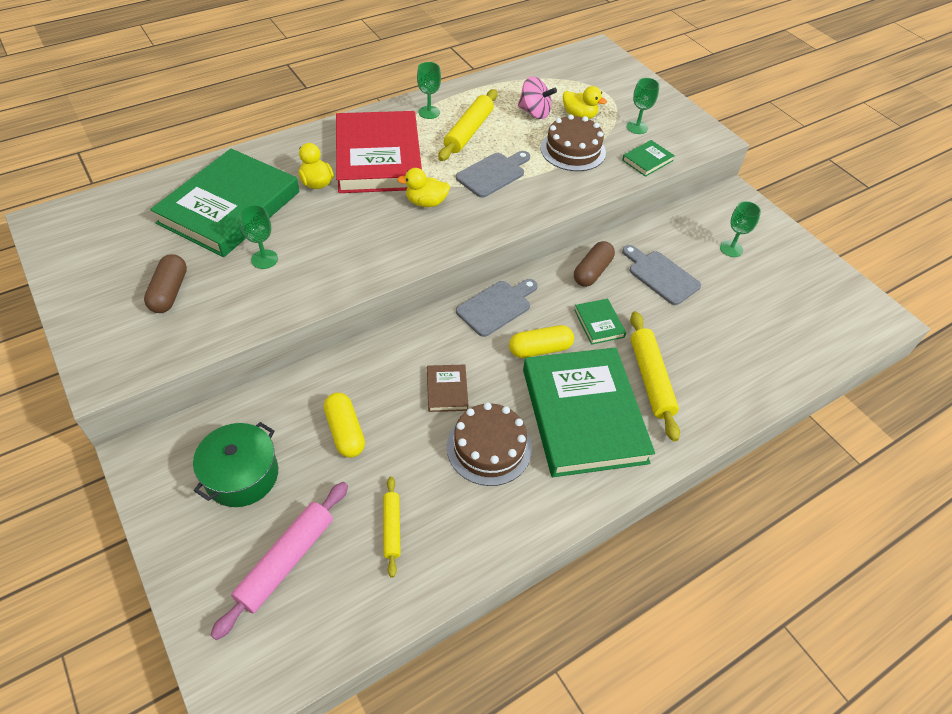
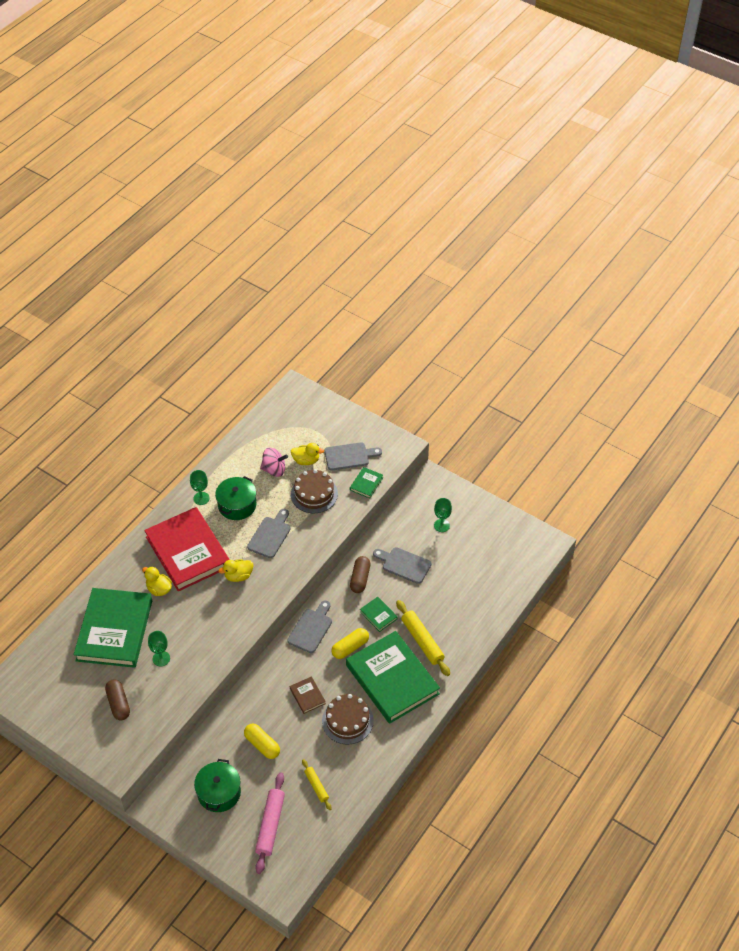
camera: 20 degrees left, 0 degrees up
yellow rolling pin [438,89,498,161] -> green pot [215,476,256,520]
green goblet [627,78,660,134] -> grey cutting board [324,442,382,470]

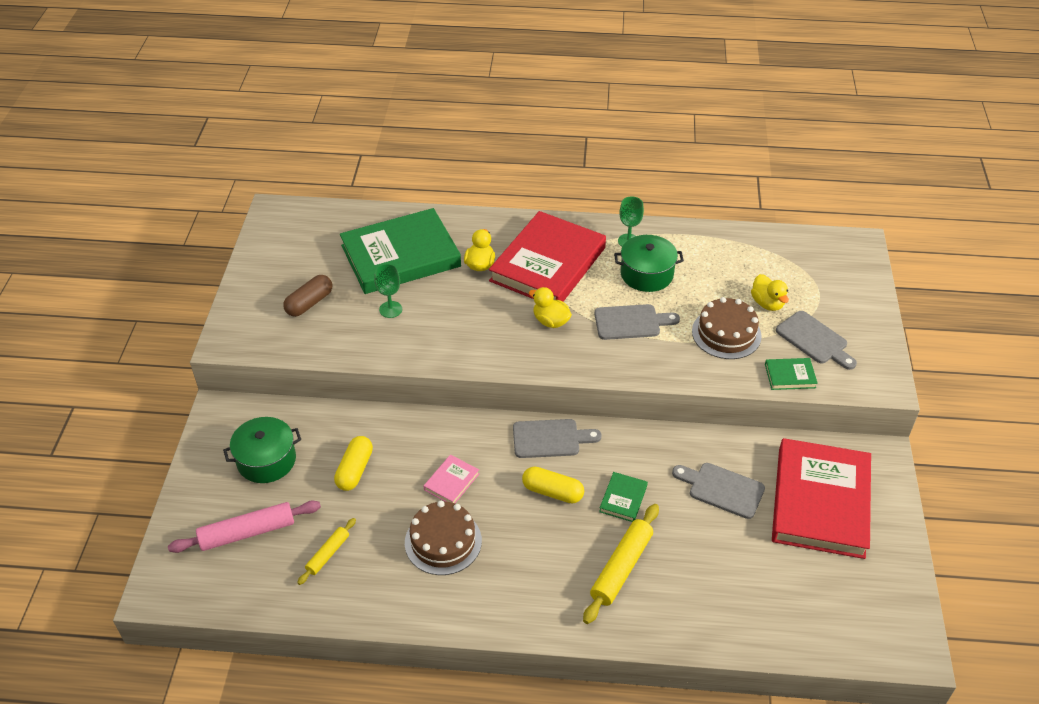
camera: 60 degrees right, 5 degrees down
pink spinning top [260,448,288,477] -> none
brown book [290,676,326,714] -> pink book [424,454,479,503]
green book [346,631,440,724] -> none
brown capsule [350,556,371,593] -> none
grey cutting board [373,547,431,584] -> grey cutting board turned 60 degrees counterclockwise [672,463,765,519]
green goblet [434,498,452,532] -> red book [772,438,871,559]

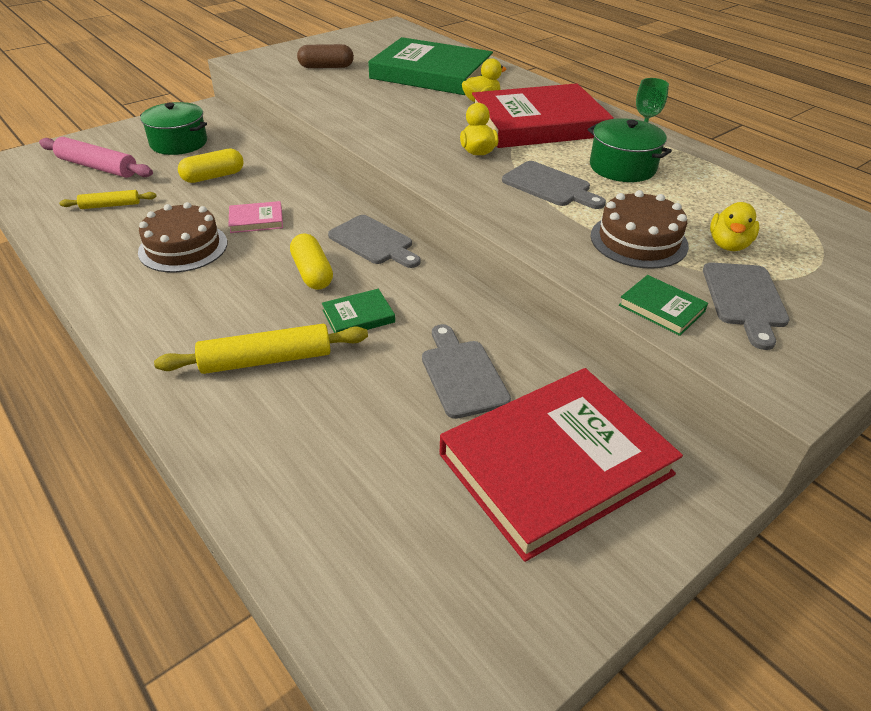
camera: 45 degrees right, 5 degrees down
green goblet [374,264,402,318] -> none

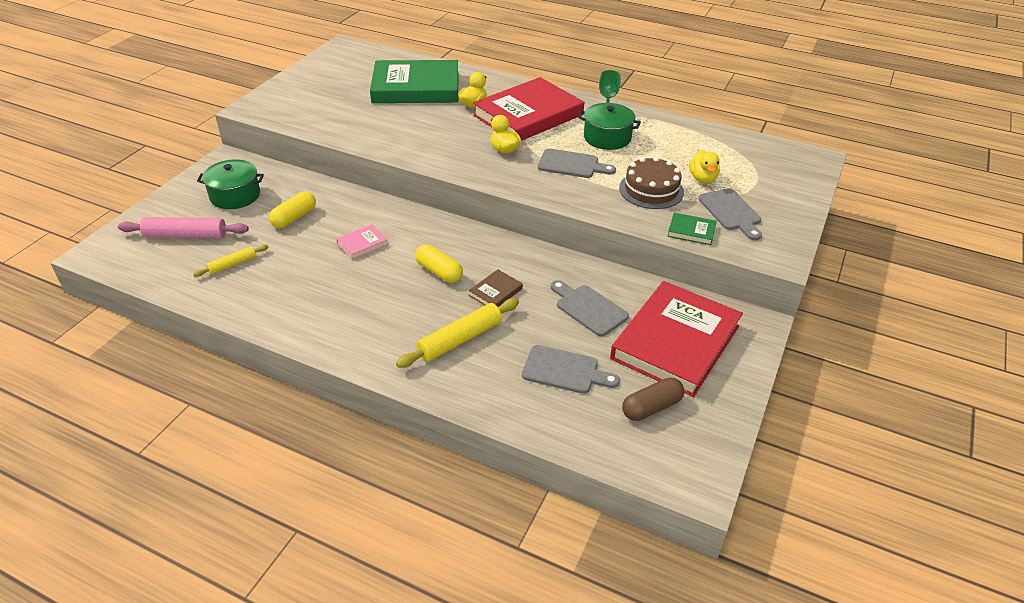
camera: 25 degrees left, 0 degrees up
brown cake [138,202,227,272] -> none
brown capsule [297,44,354,68] -> brown capsule moved to [622,378,684,421]
green book [322,289,395,333] -> brown book [469,269,523,307]
grey cutting board [328,215,421,268] -> grey cutting board moved to [522,345,620,394]

